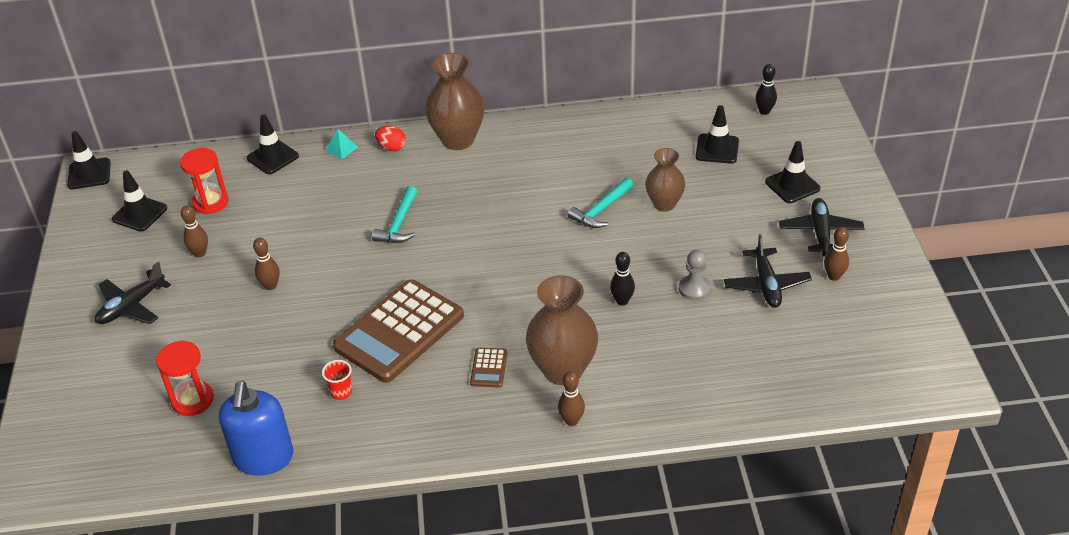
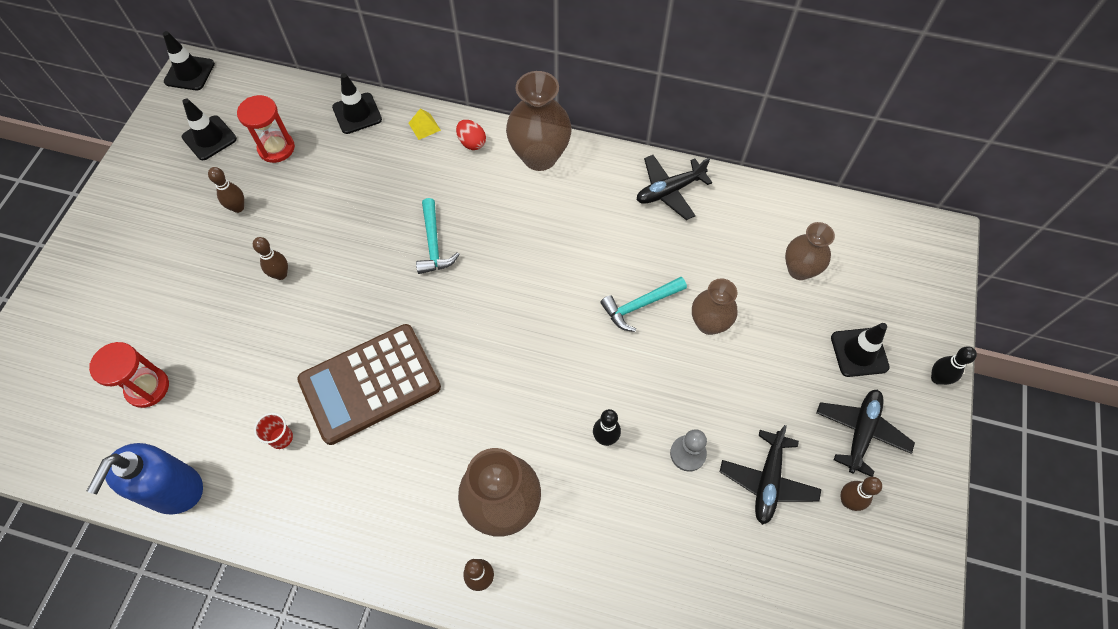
camera: 20 degrees right, 20 degrees up
black plane [95,262,171,324] -> black plane moved to [637,155,713,220]
turquoise pyramid [325,129,358,159] -> yellow pyramid [409,109,441,140]
turquoise hammer [372,186,418,243] -> turquoise hammer turned 45 degrees counterclockwise [416,198,460,274]
brown calculator [470,348,507,388] -> none
black traffic cone [696,105,739,164] -> brown vase [785,222,835,280]
black bowling pin [755,64,777,115] -> black bowling pin moved to [931,346,977,385]

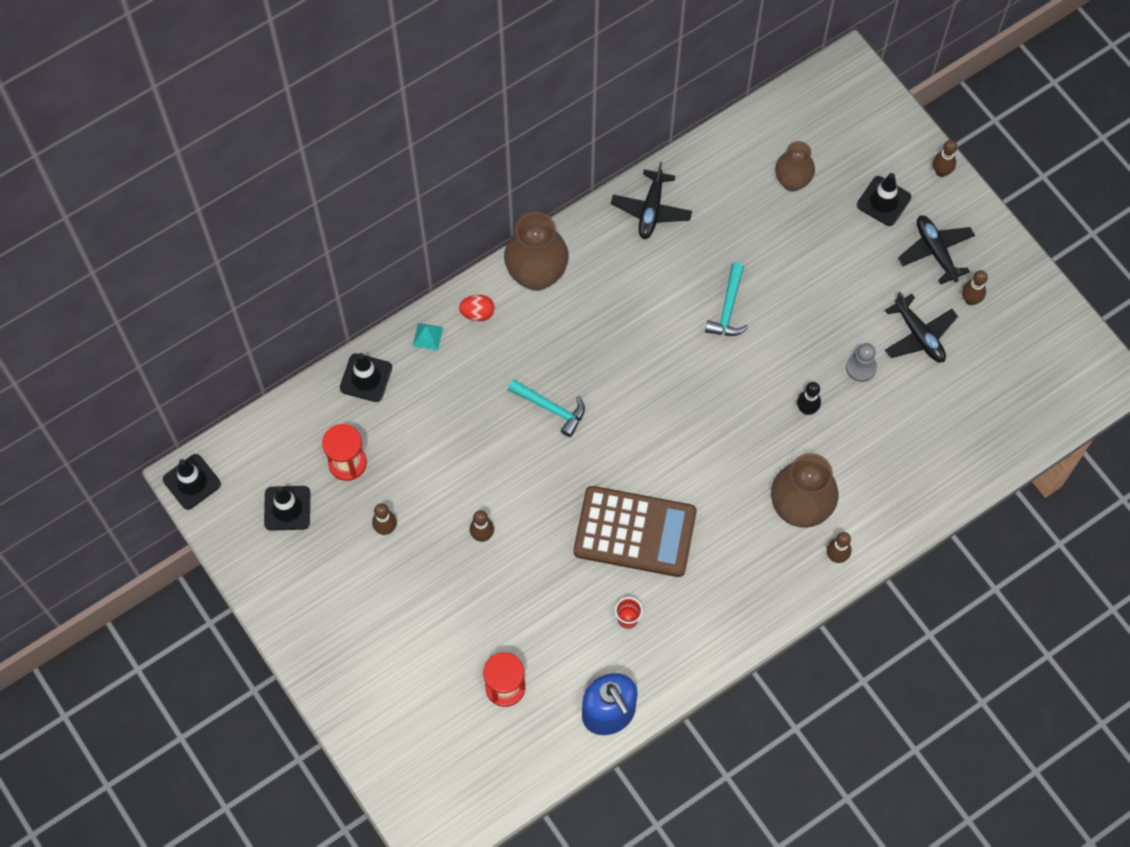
camera: 50 degrees left, 5 degrees up
brown calculator [297,324,441,445] -> brown calculator turned 90 degrees counterclockwise [574,486,697,577]
yellow pyramid [409,109,441,140] -> turquoise pyramid [413,323,443,351]
brown vase [692,278,737,335] -> none
black bowling pin [931,346,977,385] -> brown bowling pin [933,140,957,177]

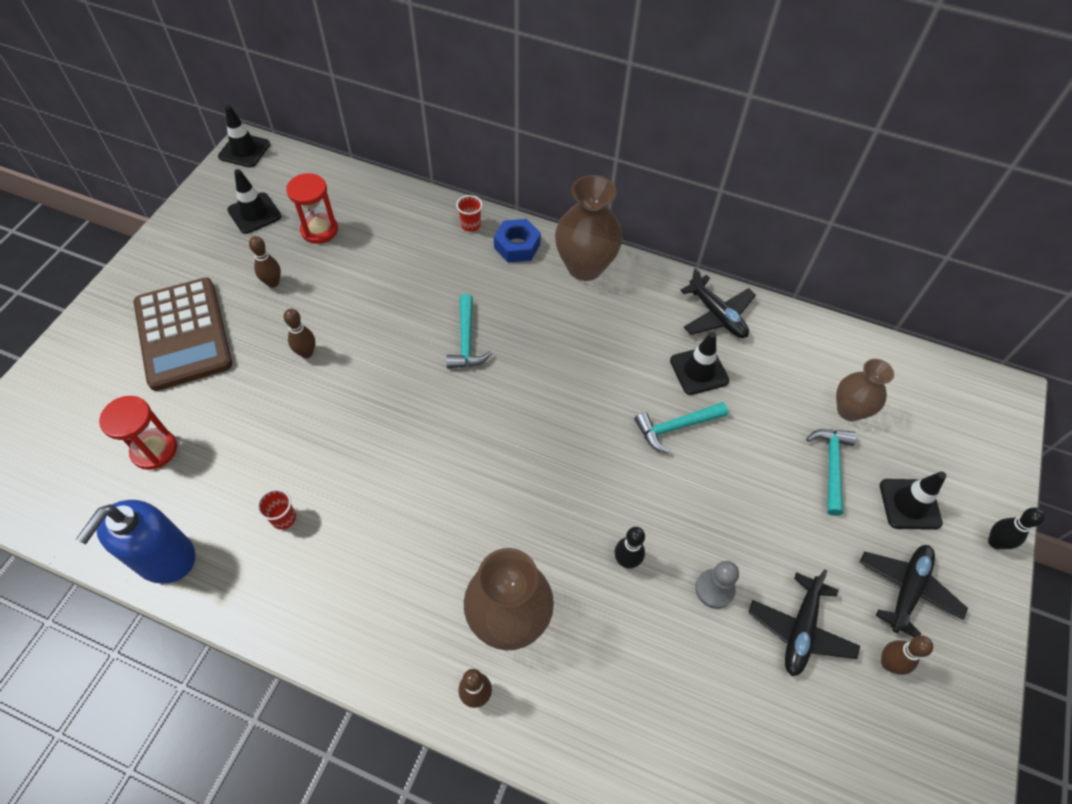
camera: 55 degrees right, 10 degrees down
black traffic cone [340,353,392,402] -> black traffic cone moved to [670,332,729,395]
turquoise pyramid [413,323,443,351] -> red cup [456,195,483,232]
red egg [459,295,495,321] -> blue nut [494,219,541,263]
brown calculator [574,486,697,577] -> brown calculator moved to [133,277,232,391]
black plane [611,161,692,239] -> black plane turned 105 degrees counterclockwise [680,268,756,338]
brown bowling pin [933,140,957,177] -> black bowling pin [988,507,1045,549]
none -> turquoise hammer [806,429,857,516]

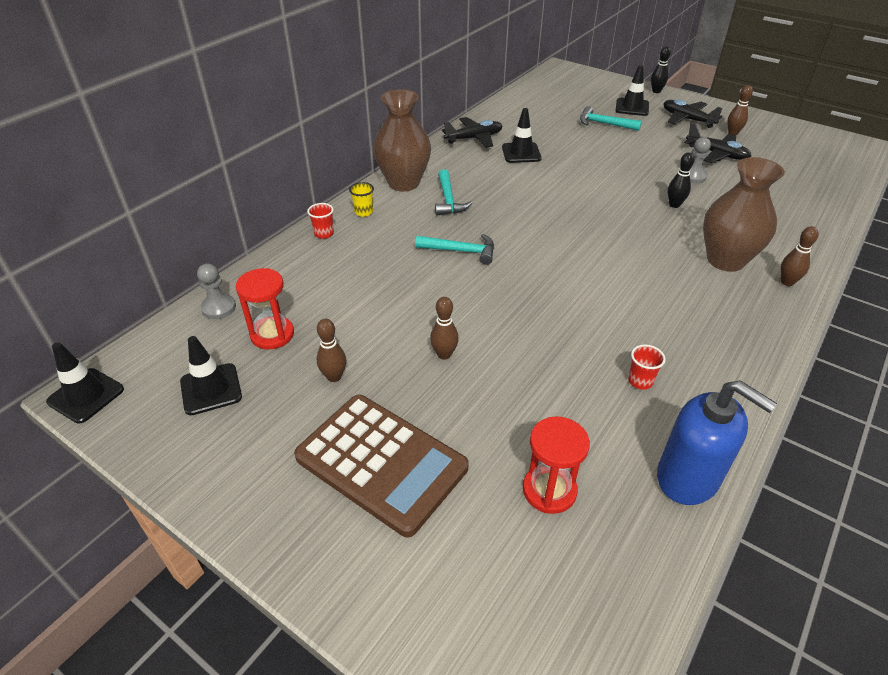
camera: 75 degrees left, 15 degrees down
brown calculator [133,277,232,391] -> brown calculator turned 45 degrees clockwise [294,395,469,537]
blue nut [494,219,541,263] -> yellow cup [349,182,374,217]
turquoise hammer [635,402,728,453] -> turquoise hammer moved to [435,169,472,216]
brown vase [836,359,894,421] -> none
none -> grey pawn [197,263,236,319]

